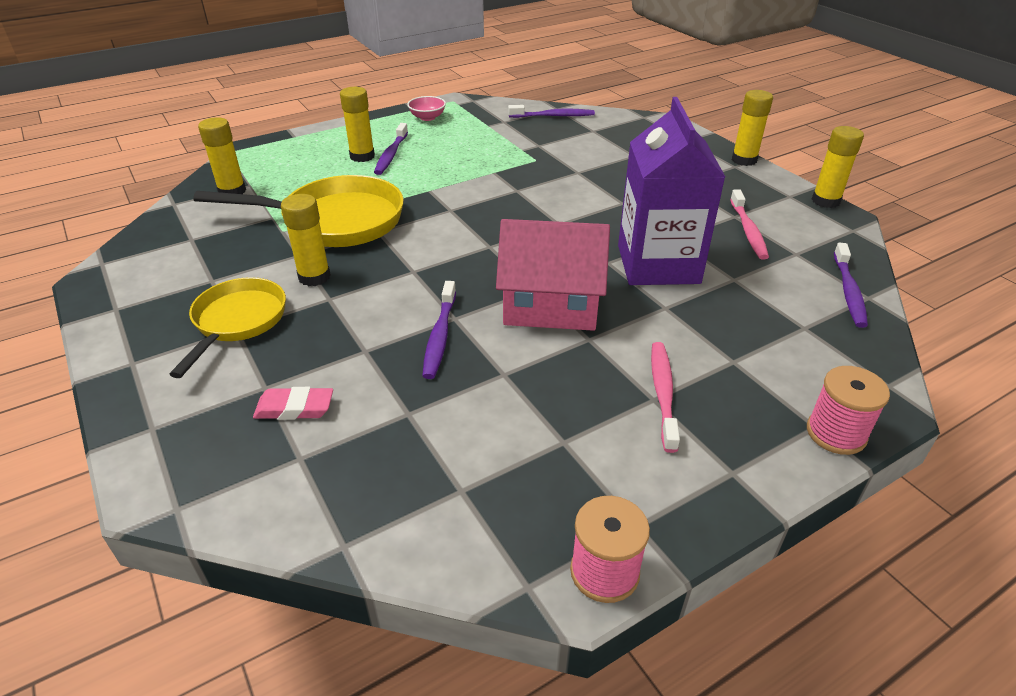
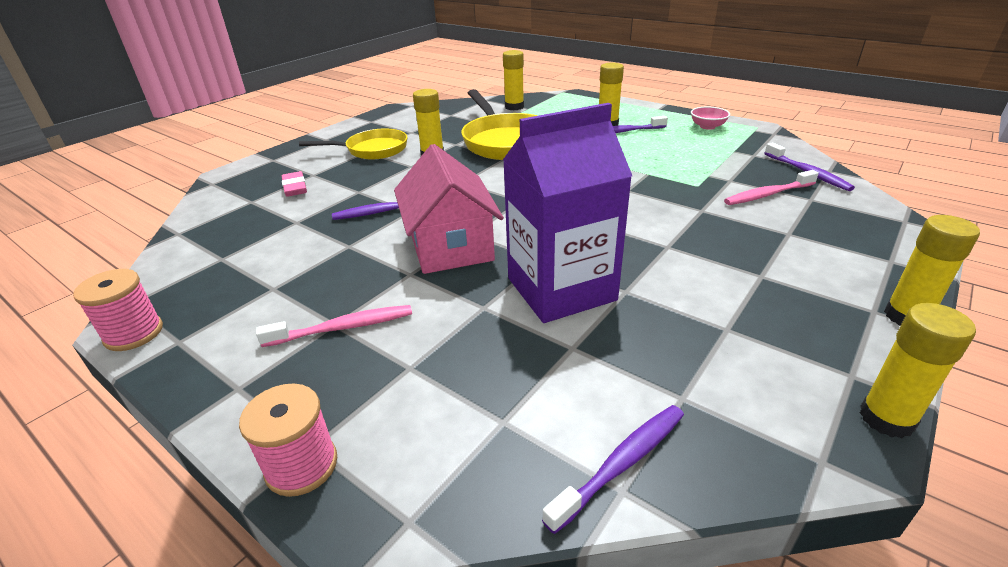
camera: 70 degrees right, 5 degrees down
pink toothbrush [730,190,769,260] -> pink toothbrush moved to [724,170,819,205]
purple toothbrush [834,243,868,328] -> purple toothbrush turned 150 degrees clockwise [542,405,684,534]

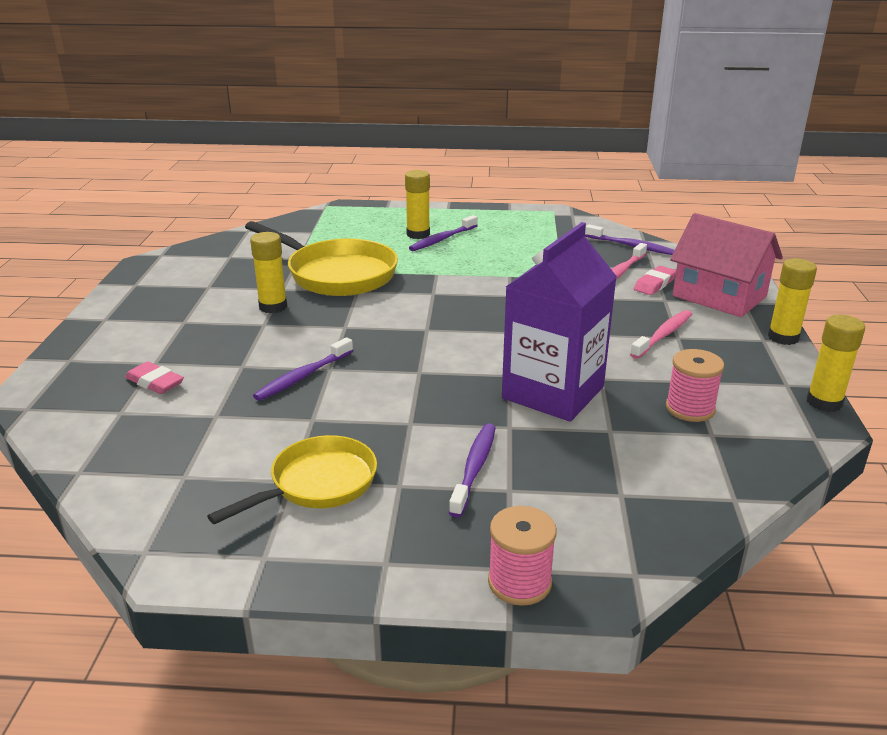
camera: 35 degrees left, 5 degrees down
pink spool [73,269,163,351] -> pink spool moved to [666,349,724,422]
pink toothbrush [256,305,412,347] -> pink toothbrush moved to [630,310,692,359]
yellow pan [299,129,408,159] -> yellow pan moved to [207,435,377,524]
pink house [394,144,504,274] -> pink house moved to [670,213,783,317]
yellow glue stick [503,50,524,110] -> none
purple toothbrush [542,405,684,534] -> purple toothbrush moved to [449,423,496,518]
pink bowl [691,106,730,130] -> none
none -> pink eraser [634,266,676,295]

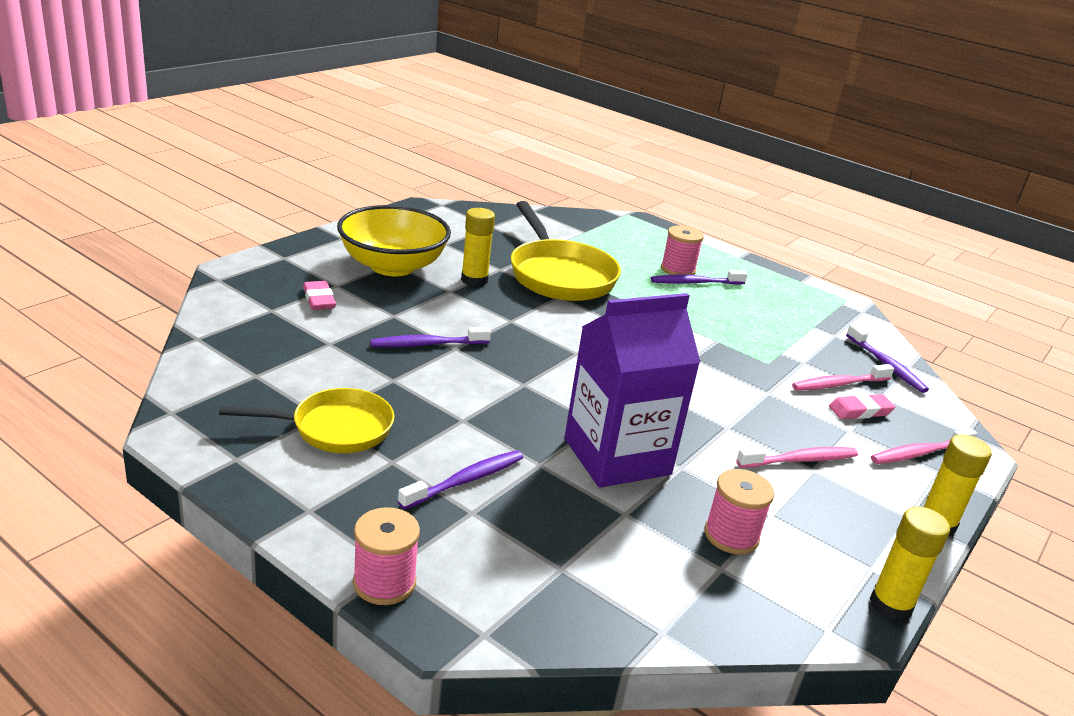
camera: 30 degrees right, 0 degrees up
yellow glue stick [405,170,430,239] -> pink spool [661,225,704,275]
pink house [670,213,783,317] -> pink toothbrush [871,428,977,464]
none -> yellow bowl [337,205,451,276]

